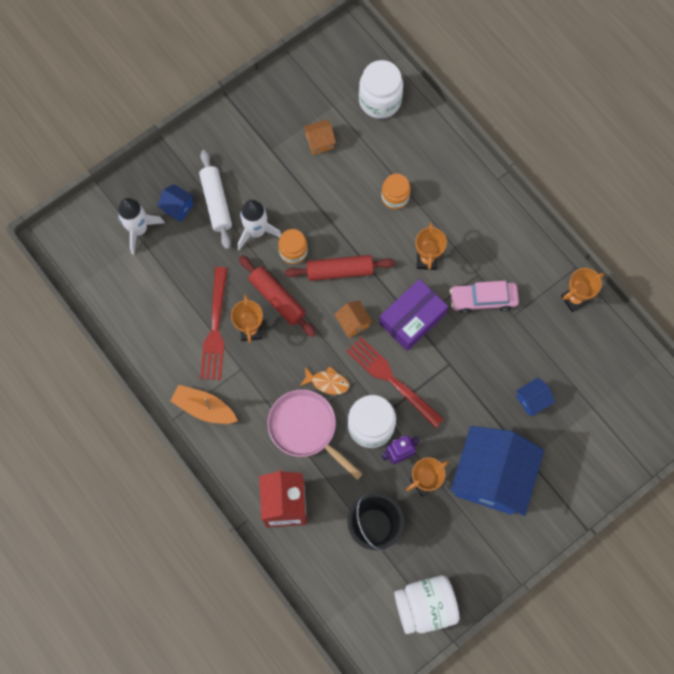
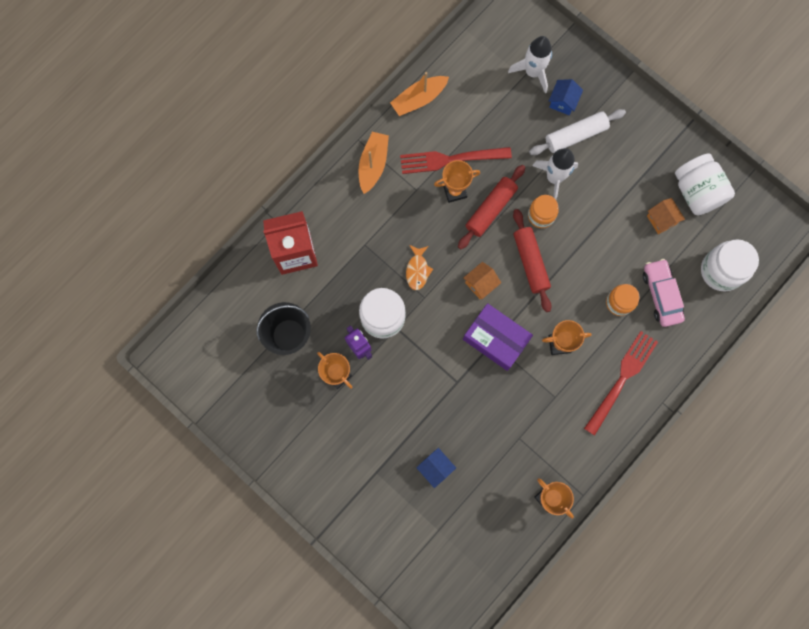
camera: 80 degrees right, 5 degrees up
pink pan [268,390,363,480] -> none
red fork [346,337,444,428] -> red fork moved to [584,331,658,436]
white jar [394,575,459,634] -> white jar moved to [675,153,735,215]
pink car [450,281,519,314] -> pink car moved to [643,259,685,327]
blue house [450,426,544,516] -> none
none -> orange boat [390,72,449,116]

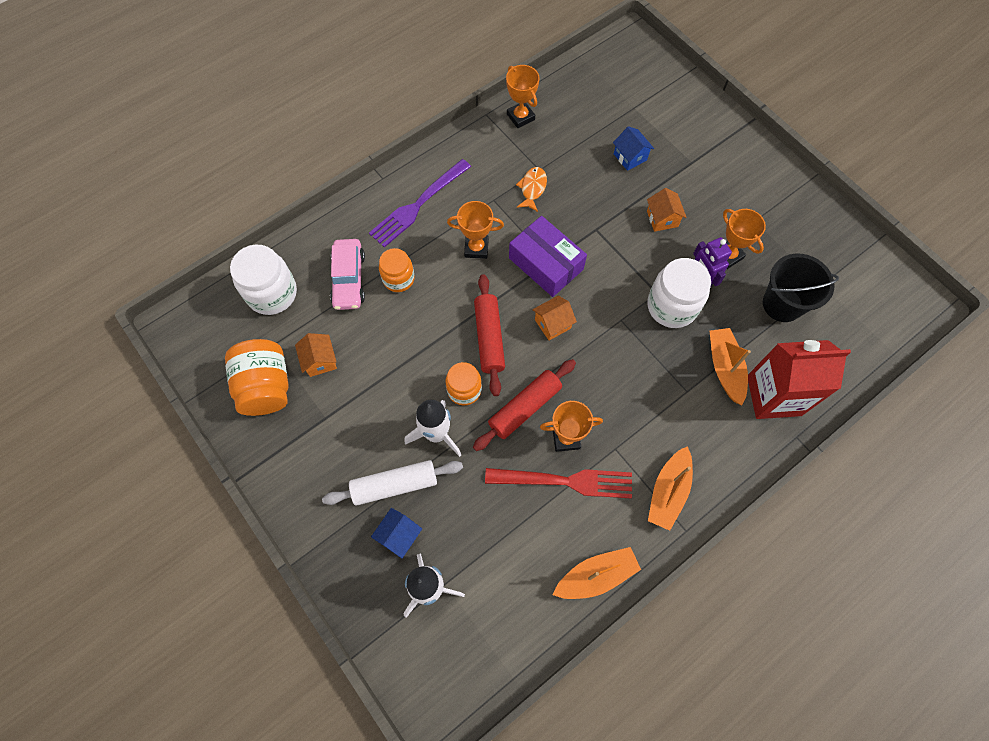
camera: 170 degrees left, 10 degrees down
orange fish [406,245,433,290] -> orange fish moved to [516,167,547,212]
red fork [584,331,658,436] -> purple fork [369,159,471,247]
white jar [675,153,735,215] -> orange jar [225,339,289,416]
none -> orange house [647,188,687,232]
none -> orange boat [710,328,751,405]

